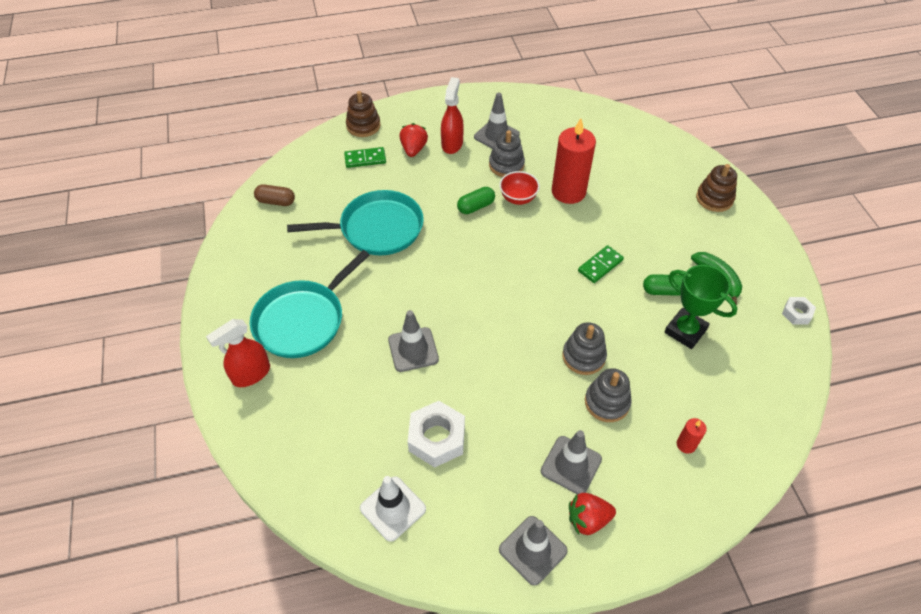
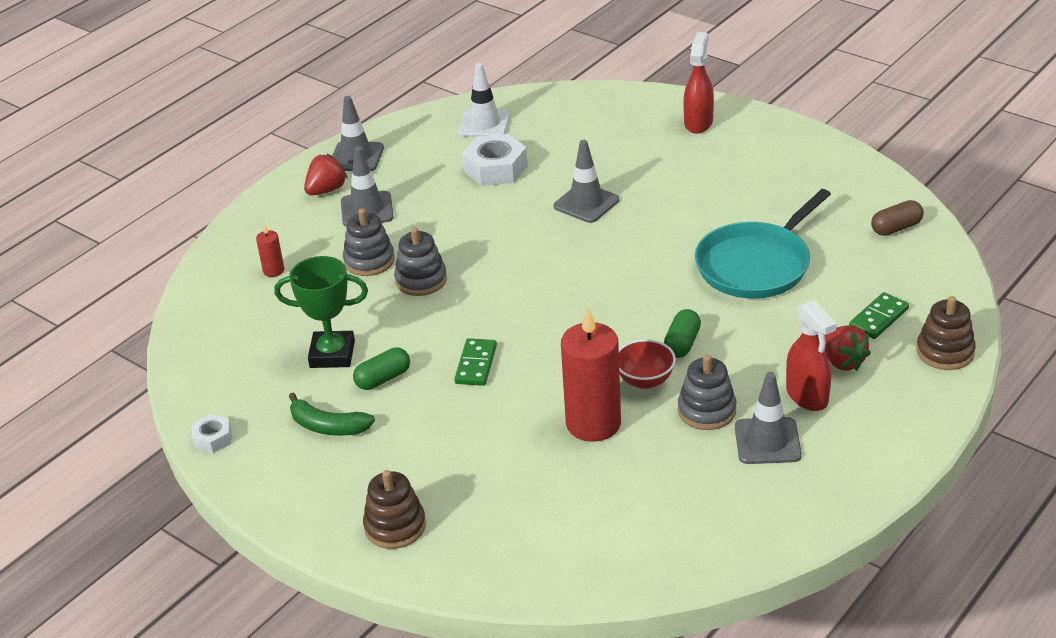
camera: 145 degrees right, 15 degrees down
turquoise pan [250,250,370,358] -> none

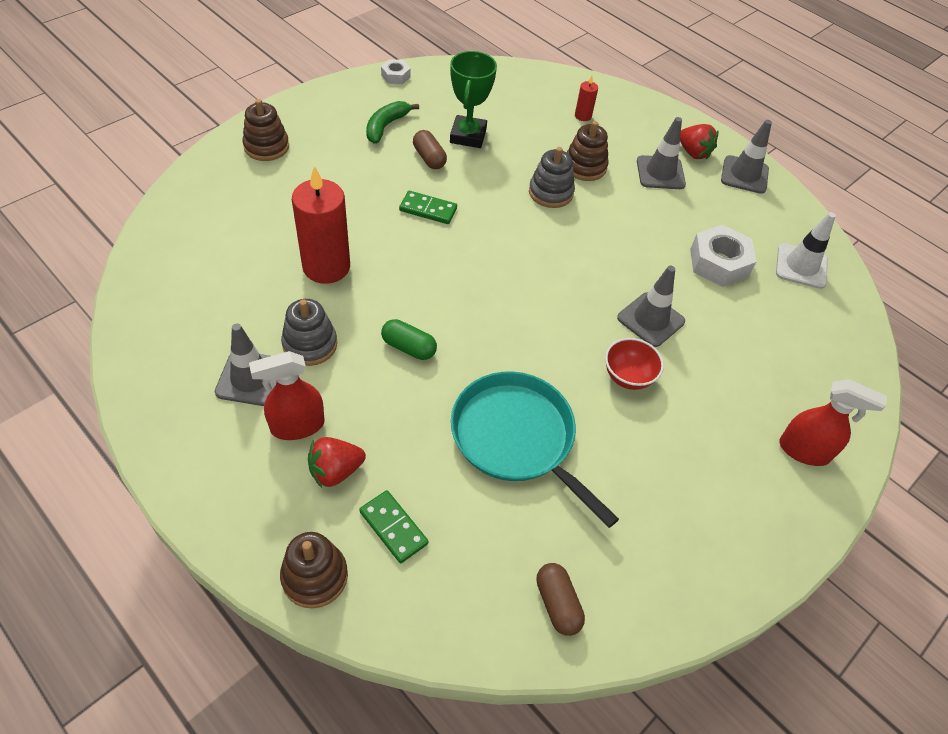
camera: 90 degrees right, 15 degrees up
grey stacking toy [343,209,395,276] -> brown stacking toy [566,121,609,181]
green capsule [353,347,410,390] -> brown capsule [413,130,447,169]
red bowl [619,339,676,389] -> red bowl moved to [605,338,664,390]

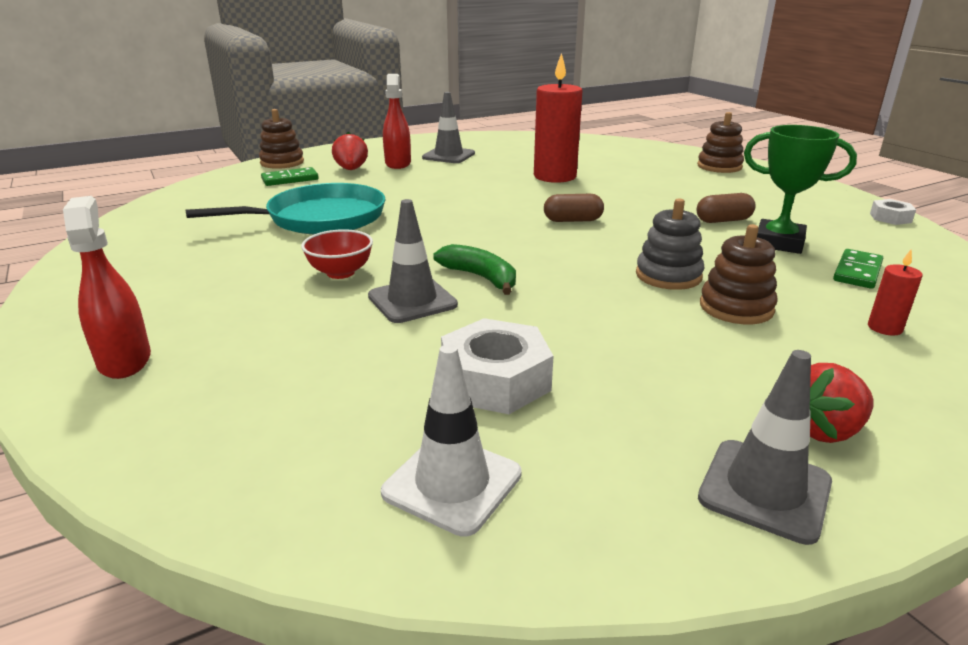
camera: 110 degrees right, 25 degrees down
grey stacking toy [281,299,337,366] -> none
green banana [366,101,419,144] -> green banana moved to [433,244,516,295]
green capsule [381,319,437,360] -> none
green domino [399,191,457,224] -> green domino moved to [833,249,883,289]
brown capsule [536,563,585,636] -> brown capsule moved to [544,194,604,222]
grey traffic cone [637,117,686,189] -> none
red spray bottle [779,379,887,466] -> red spray bottle turned 120 degrees clockwise [63,196,151,379]

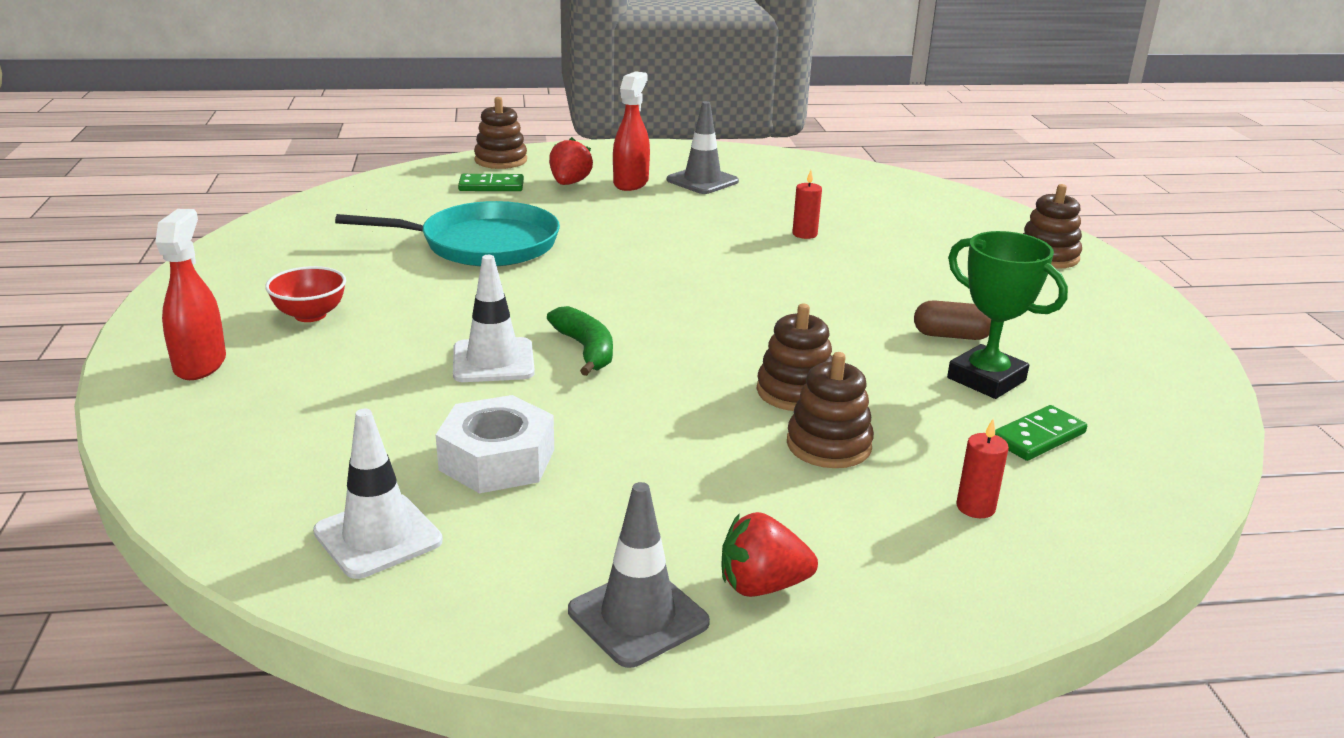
camera: 20 degrees right, 0 degrees up
red bowl [301,229,373,279] -> red bowl moved to [265,266,346,322]
grey traffic cone [368,199,458,323] -> white traffic cone [453,255,535,382]
red candle [534,53,583,183] -> red candle [792,170,822,239], size x0.44
brown capsule [544,194,604,222] -> none
grey stacking toy [636,198,705,290] -> brown stacking toy [757,304,832,411]
white nut [870,199,916,225] -> none

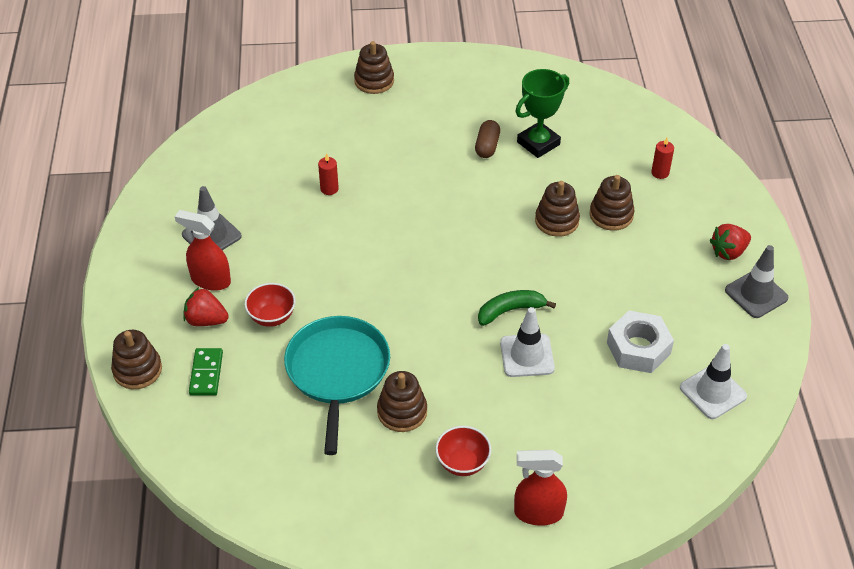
camera: 85 degrees left, 20 degrees up
red strawberry [722,512,818,597] -> red strawberry turned 60 degrees clockwise [709,224,751,260]
green domino [995,405,1087,461] -> none
none -> red bowl [244,283,296,327]
none -> brown stacking toy [377,371,427,432]

